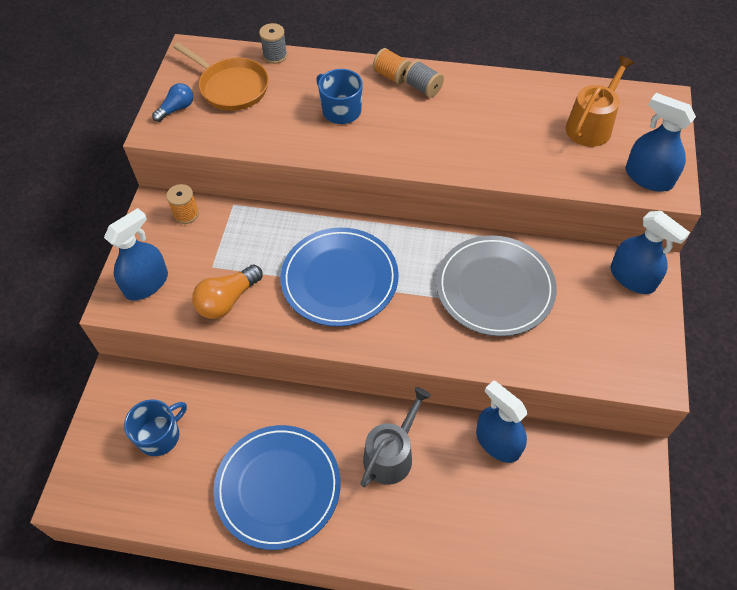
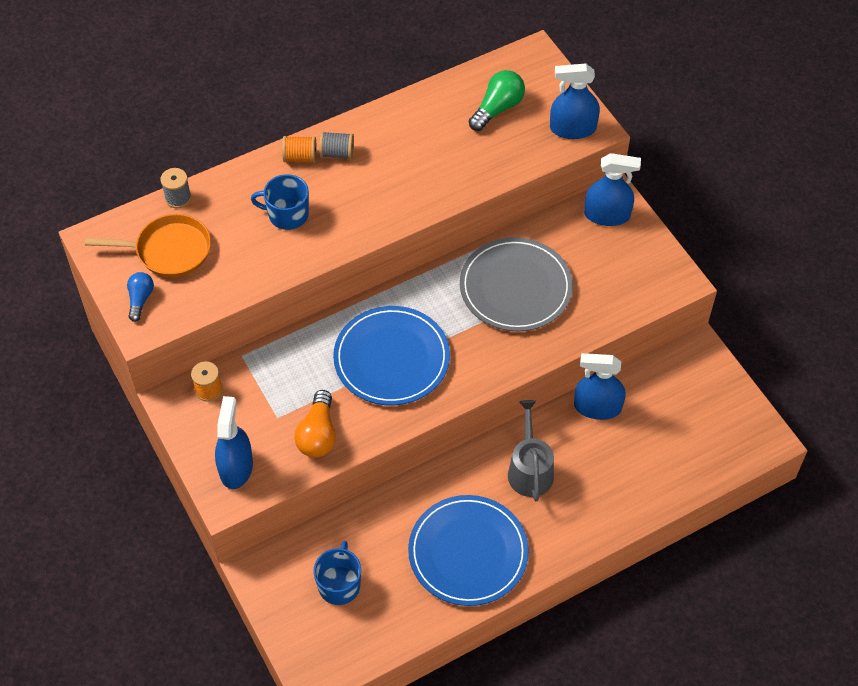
camera: 40 degrees left, 0 degrees up
orange watering can [566,56,634,147] -> green light bulb [469,70,525,131]

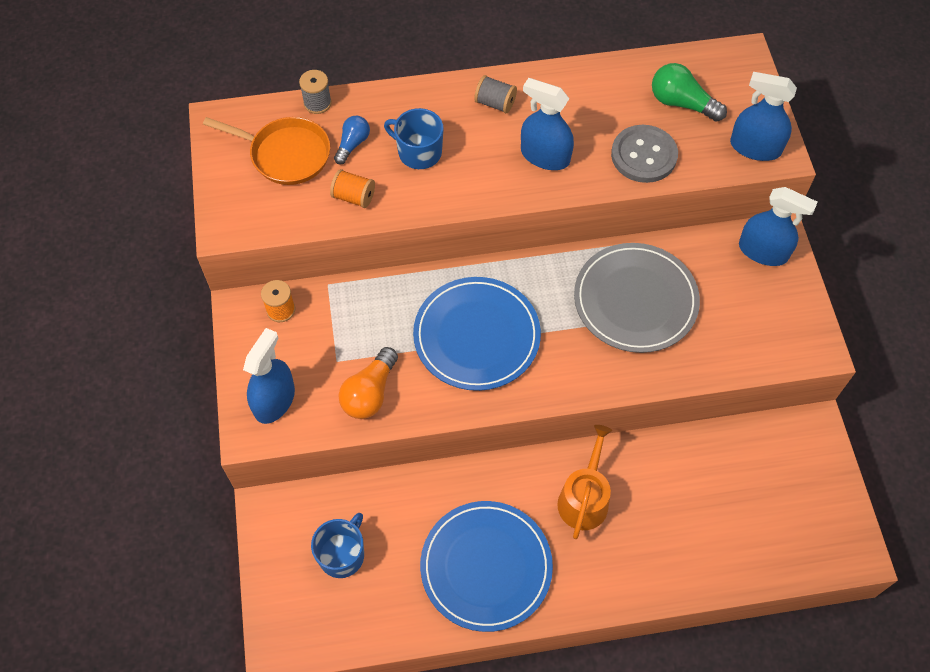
camera: 20 degrees right, 5 degrees up
blue light bulb [127,272,154,322] -> blue light bulb moved to [334,116,370,164]
orange spool [282,136,317,163] -> orange spool moved to [330,169,375,208]
green light bulb [469,70,525,131] -> green light bulb turned 120 degrees counterclockwise [652,63,727,122]
grey watering can [508,400,554,501] -> orange watering can [557,425,612,539]
blue spray bottle [574,353,626,420] -> blue spray bottle moved to [521,78,574,170]
none -> grey button [611,125,678,183]

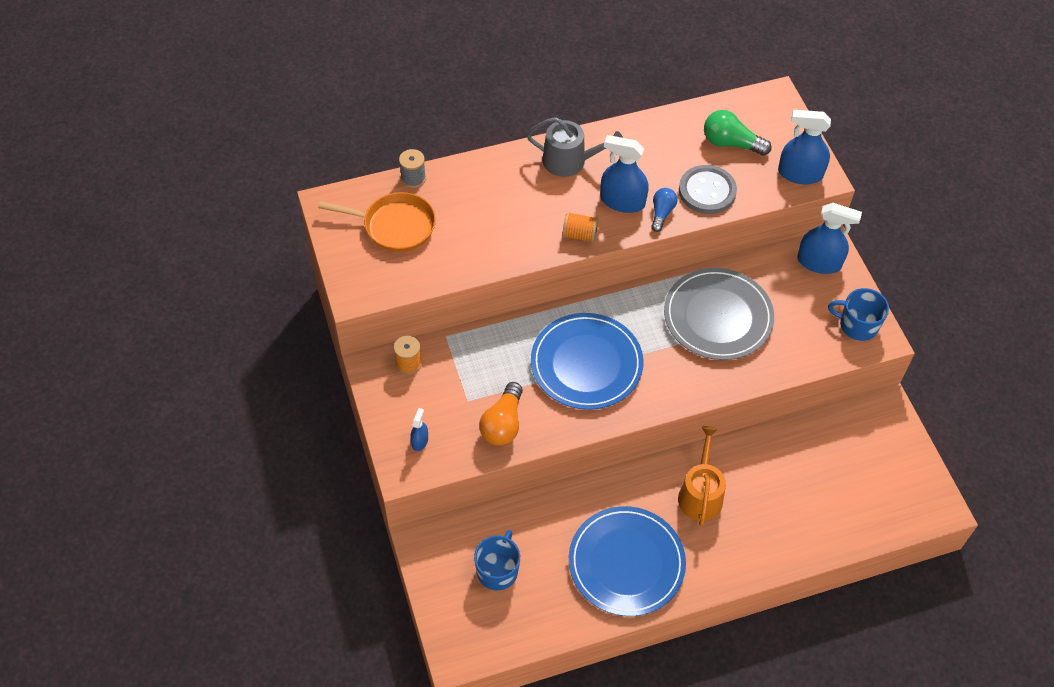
camera: 10 degrees left, 5 degrees down
blue spray bottle [243,328,295,424] -> blue spray bottle [410,408,428,451], size x0.49
orange spool [330,169,375,208] -> orange spool moved to [563,212,599,243]
blue light bulb [334,116,370,164] -> blue light bulb moved to [651,188,677,232]
blue mug [384,108,444,169] -> blue mug moved to [828,288,889,341]
grey spool [474,75,517,113] -> grey watering can [527,117,623,177]

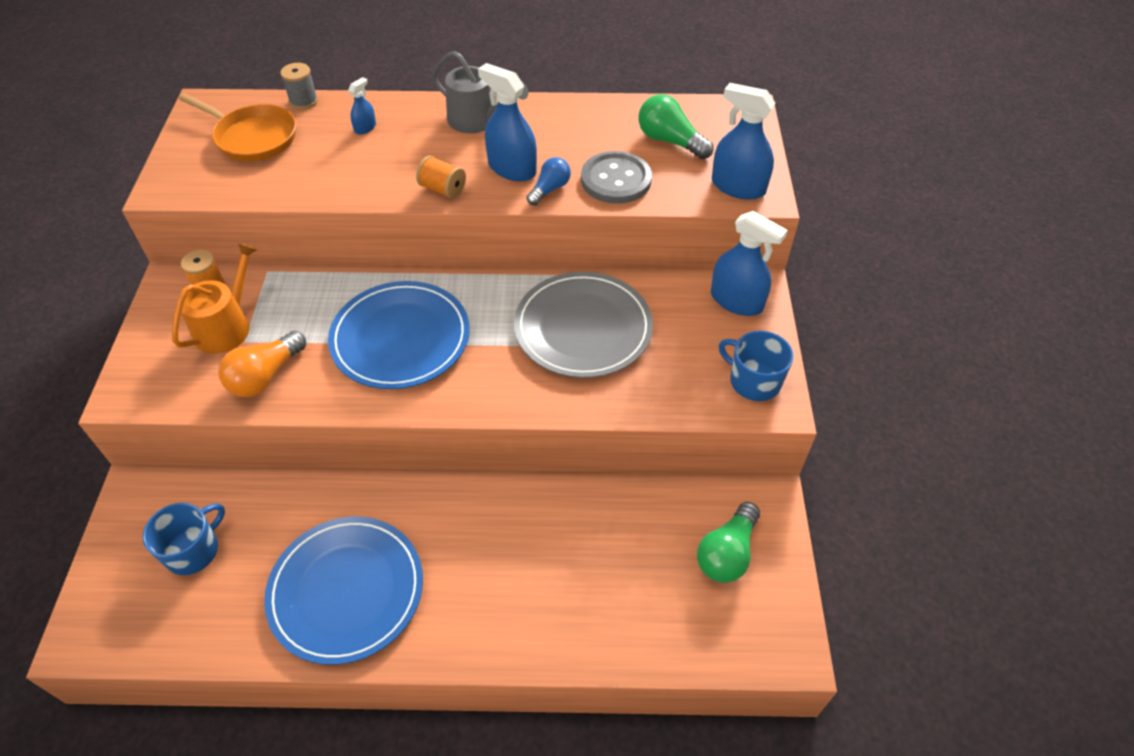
camera: 20 degrees right, 5 degrees down
blue spray bottle [410,408,428,451] -> blue spray bottle moved to [348,77,376,135]
orange watering can [678,426,726,526] -> orange watering can moved to [172,243,258,354]
none -> green light bulb [697,502,760,583]

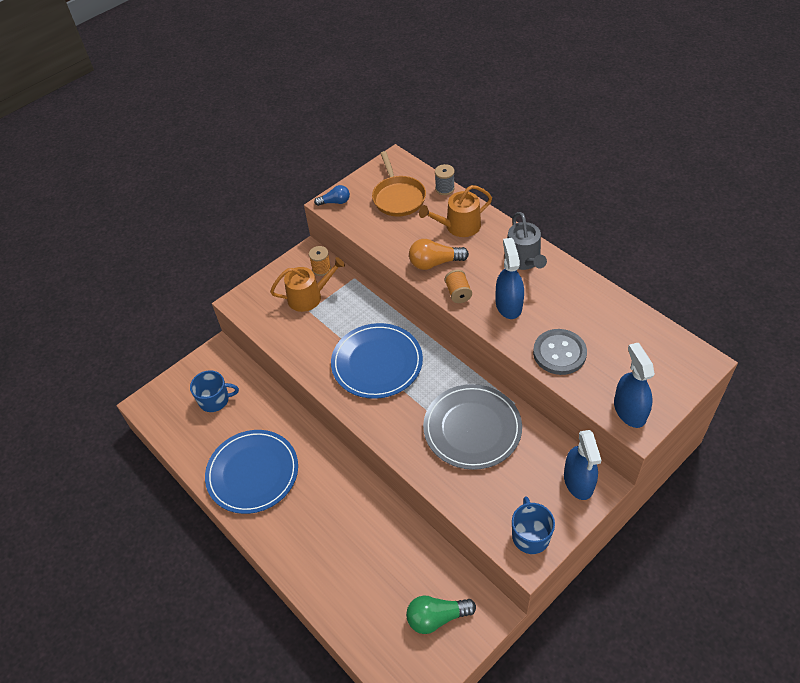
camera: 50 degrees right, 0 degrees up
orange light bulb [219,331,306,397] -> orange light bulb moved to [409,239,469,270]
blue spray bottle [348,77,376,135] -> orange watering can [419,185,492,237]
blue light bulb [527,157,571,205] -> blue light bulb moved to [314,185,350,206]
green light bulb [639,94,713,159] -> none

